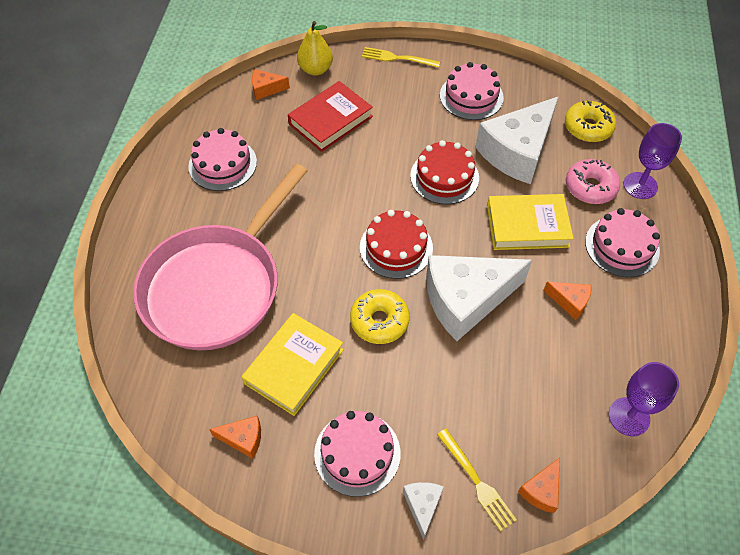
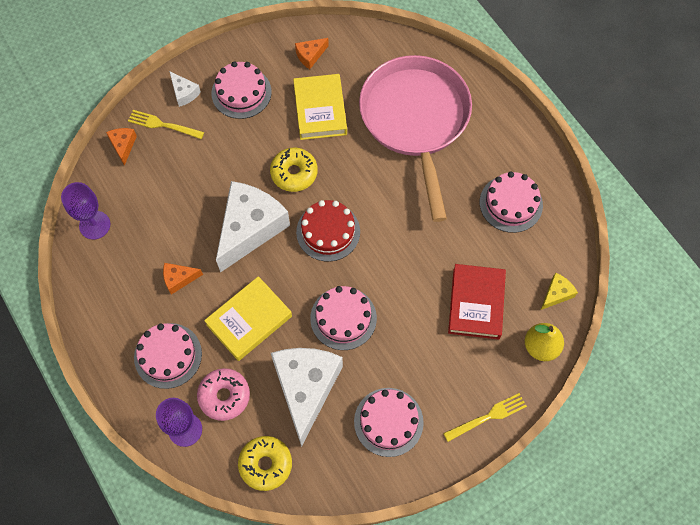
camera: 140 degrees right, 10 degrees up
orange cheese [252,69,290,100] -> yellow cheese [541,272,578,310]
red cake [410,140,479,204] -> pink cake [310,286,377,350]

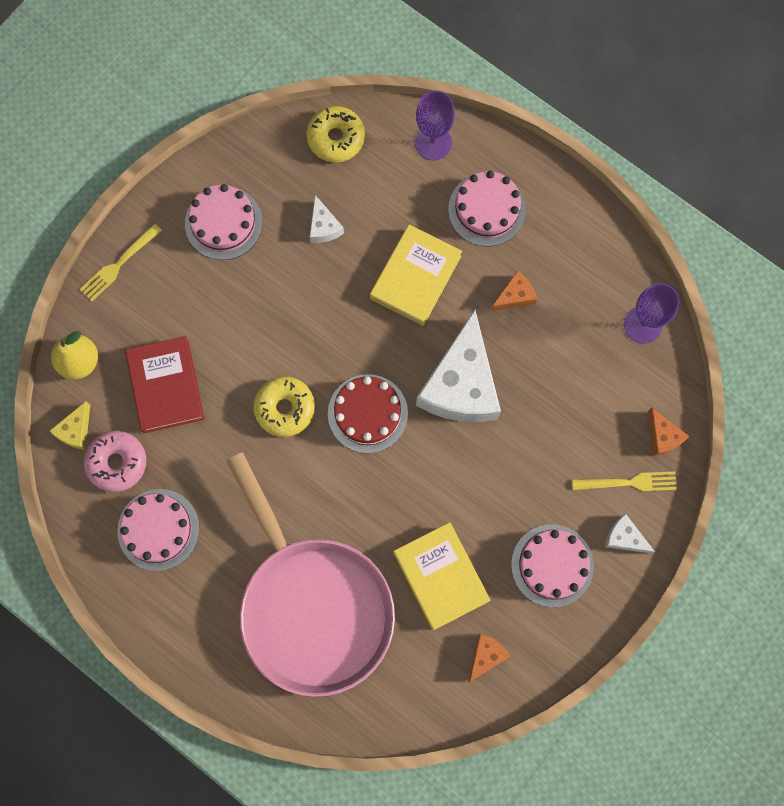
camera: 160 degrees right, 10 degrees up
pink donut [197,368,250,421] -> pink donut moved to [84,431,146,492]
yellow donut [270,148,318,192] -> yellow donut moved to [253,376,315,437]
white cheese [271,348,343,447] -> white cheese [310,195,344,243], size x0.43
pink cake [310,286,377,350] -> none

